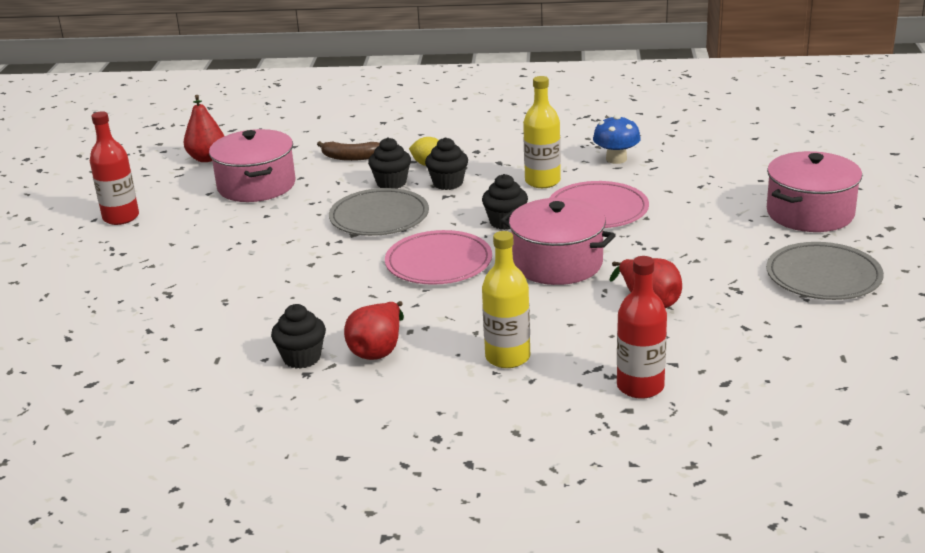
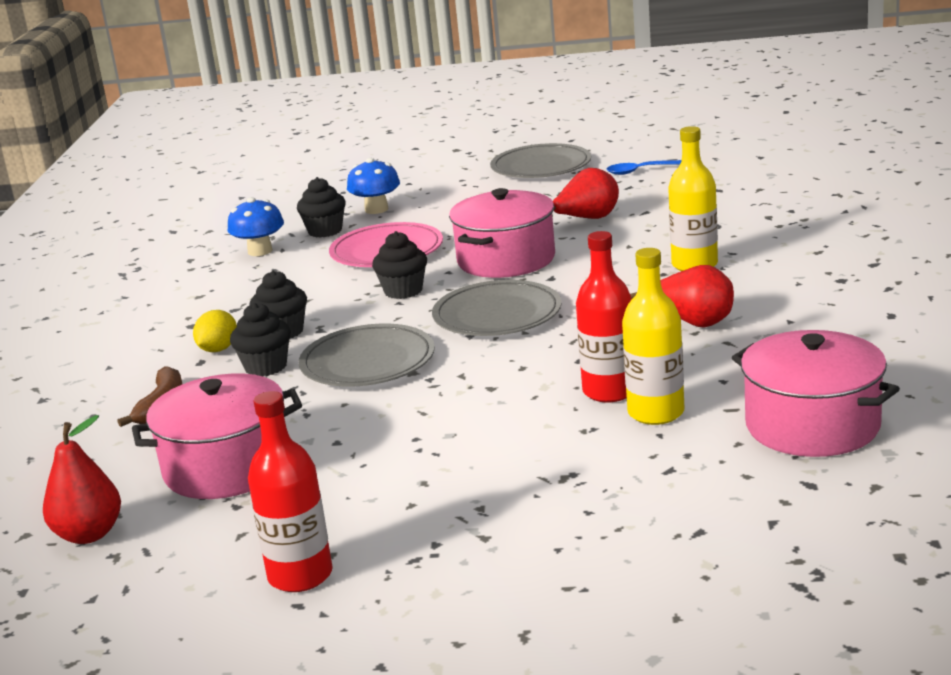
camera: 90 degrees left, 5 degrees down
black cupcake [271,304,326,369] -> black cupcake moved to [297,177,346,238]
pink plate [385,230,492,285] -> grey plate [432,280,562,336]
yellow bottle [523,76,561,188] -> yellow bottle moved to [622,248,684,425]
red bottle [617,256,667,399] -> red bottle moved to [576,231,632,402]
pink pot [767,151,862,232] -> pink pot moved to [732,330,900,457]
none -> blue mushroom [347,158,400,214]
none -> blue spoon [607,160,682,175]

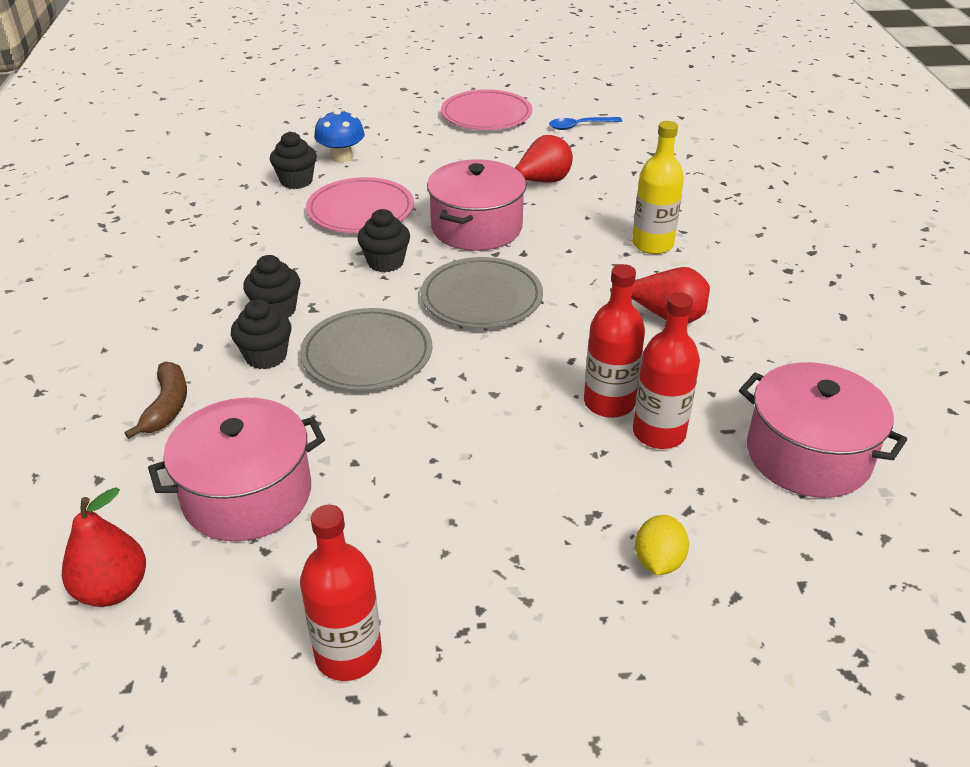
camera: 10 degrees left, 15 degrees up
yellow lemon [193,310,237,352] -> yellow lemon moved to [635,515,689,575]
blue mushroom [228,197,284,256] -> none
grey plate [490,143,591,178] -> pink plate [441,89,532,130]
yellow bottle [622,248,684,425] -> red bottle [633,292,700,449]

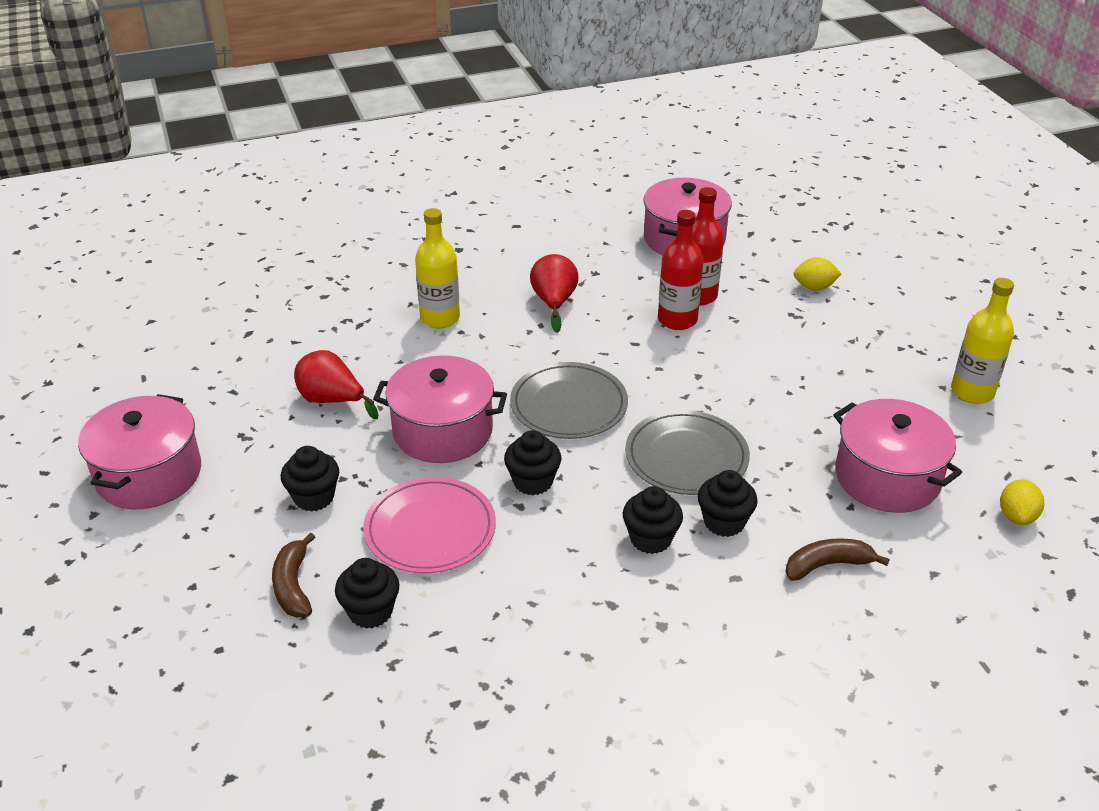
camera: 105 degrees left, 0 degrees up
red pear [62,487,146,607] -> yellow lemon [1000,479,1044,525]
red bottle [300,505,382,681] -> yellow bottle [951,278,1014,404]
blue mushroom [314,109,365,163] -> brown banana [272,533,315,618]
pink plate [441,89,532,130] -> pink pot [78,394,201,509]
blue spoon [549,117,622,130] -> none
none -> black cupcake [281,446,339,512]

